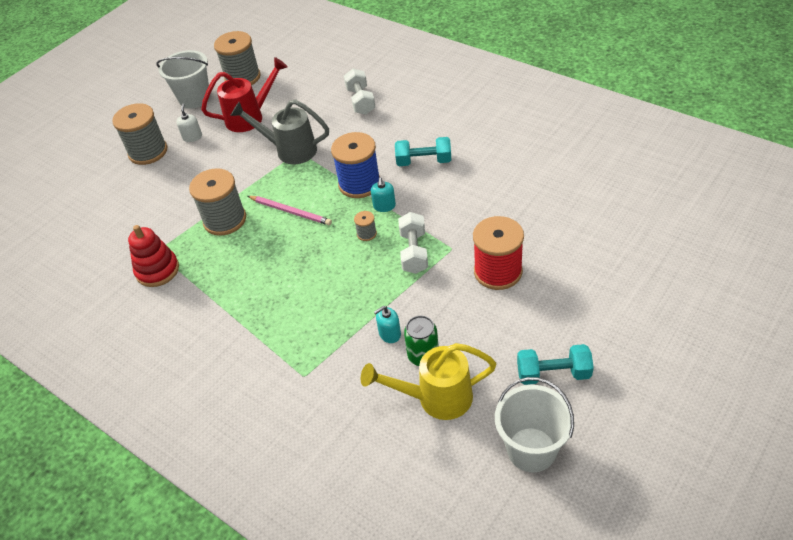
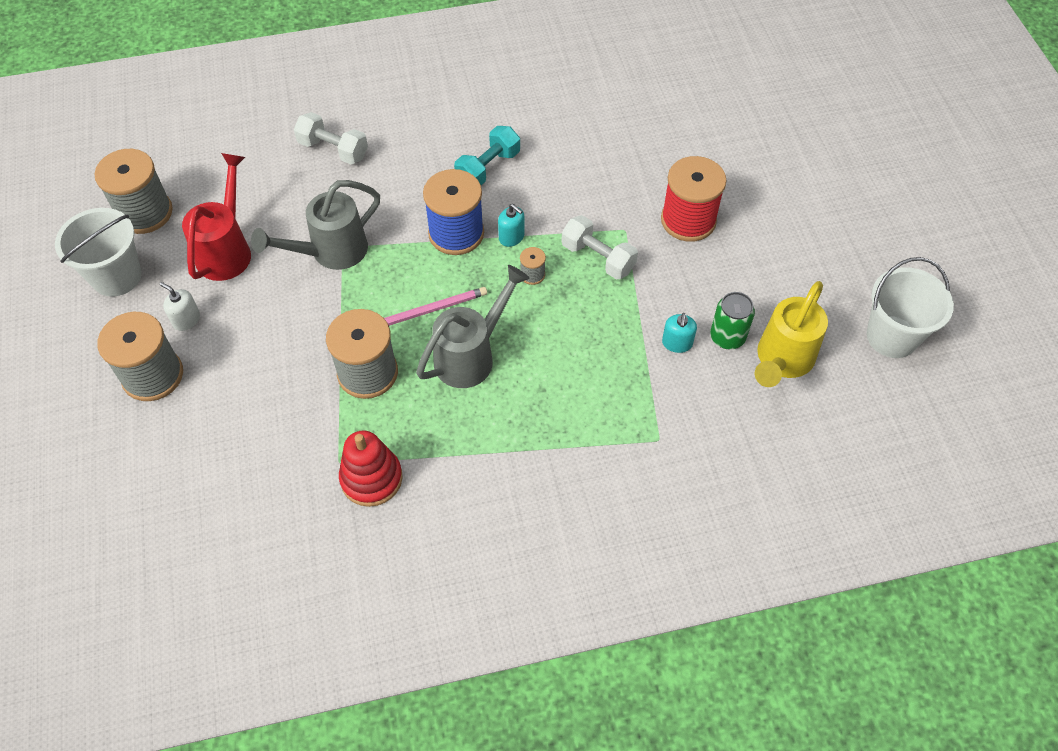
camera: 55 degrees left, 10 degrees up
turquoise dumbbell [517,344,594,385] -> none
none -> grey watering can [416,265,530,388]

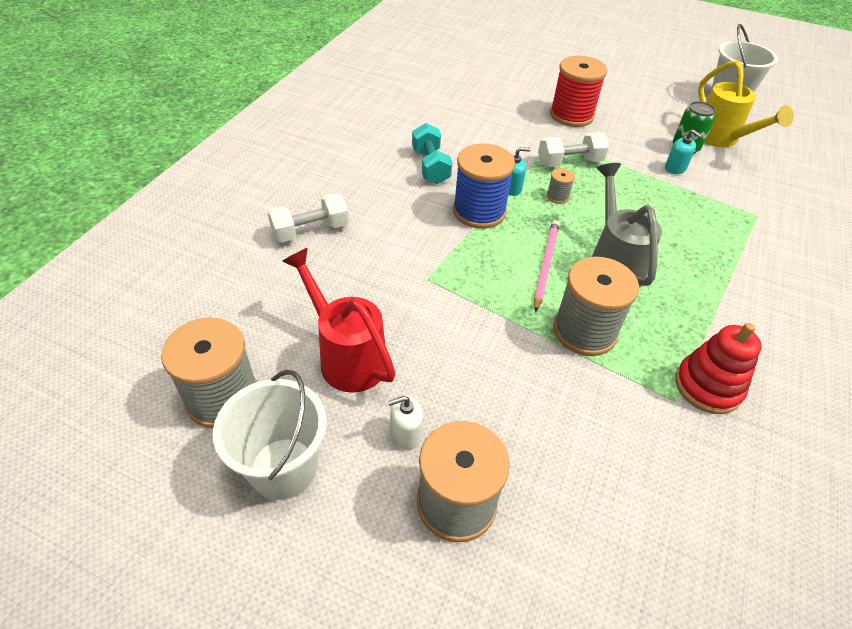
camera: 55 degrees left, 10 degrees down
grey watering can [251,180,380,270] -> none

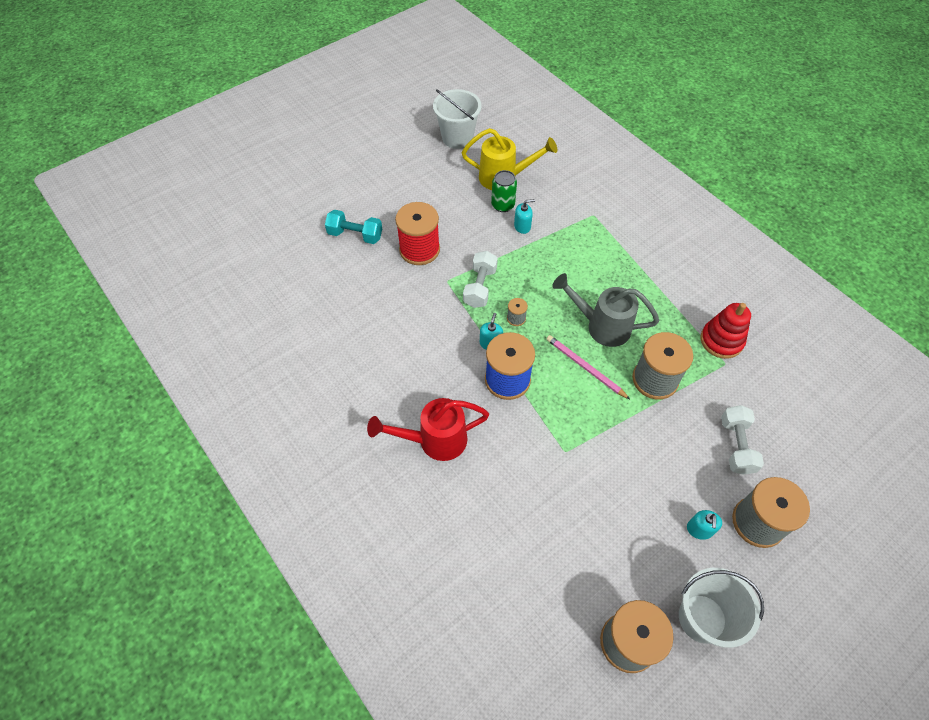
camera: 60 degrees left, 10 degrees up
white dumbbell [267,193,349,243] -> white dumbbell moved to [721,405,764,475]
red watering can [282,248,396,393] -> red watering can moved to [367,398,489,461]
white soap dispenser [388,395,423,449] -> turquoise soap dispenser [687,510,722,540]
turquoise dumbbell [412,123,452,184] -> turquoise dumbbell moved to [325,210,382,244]

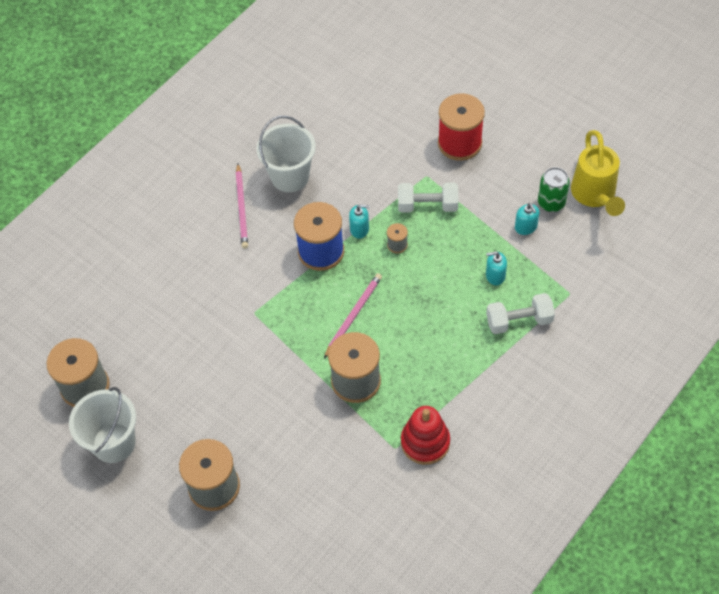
camera: 80 degrees right, 0 degrees up
turquoise dumbbell [325,210,382,244] -> none
red watering can [367,398,489,461] -> pink pencil [236,164,248,249]
white bucket [433,89,482,149] -> white bucket moved to [257,116,316,192]
grey watering can [552,273,659,347] -> none
turquoise soap dispenser [687,510,722,540] -> turquoise soap dispenser moved to [486,252,507,285]
white dumbbell [721,405,764,475] -> white dumbbell moved to [486,293,555,334]

